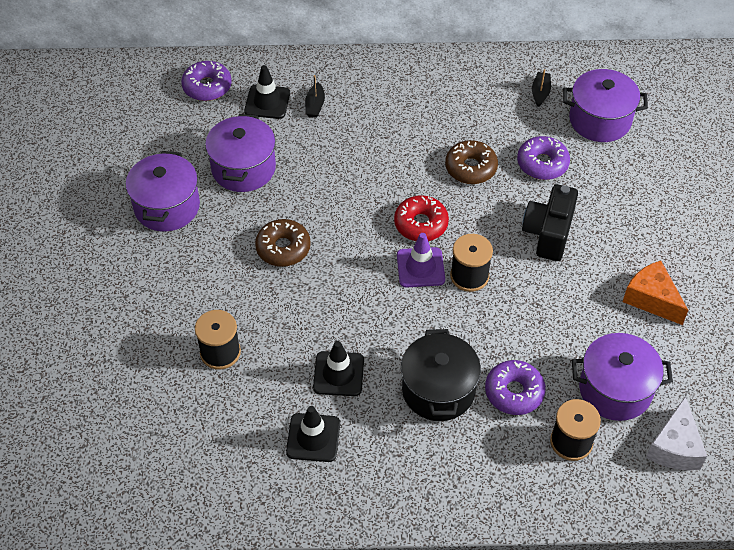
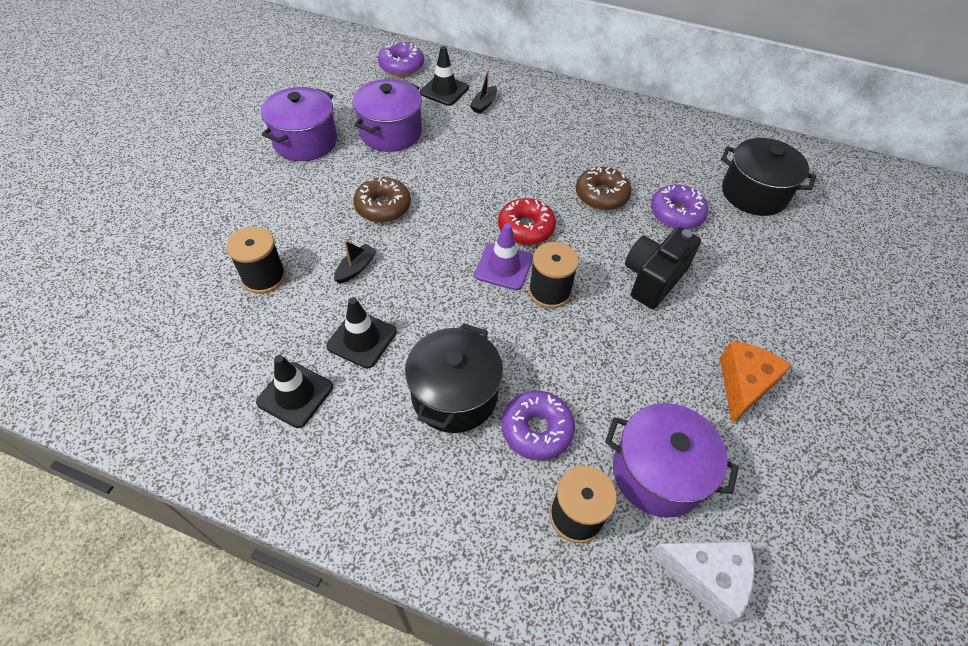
camera: 20 degrees right, 0 degrees up
black boat [532,69,551,107] -> black boat moved to [334,240,377,283]
purple pot [563,69,648,142] -> black pot [721,138,816,216]
orange cheese [623,261,688,325] -> orange cheese turned 45 degrees clockwise [720,341,792,424]
white cheese [646,396,707,470] -> white cheese turned 105 degrees counterclockwise [649,541,755,624]

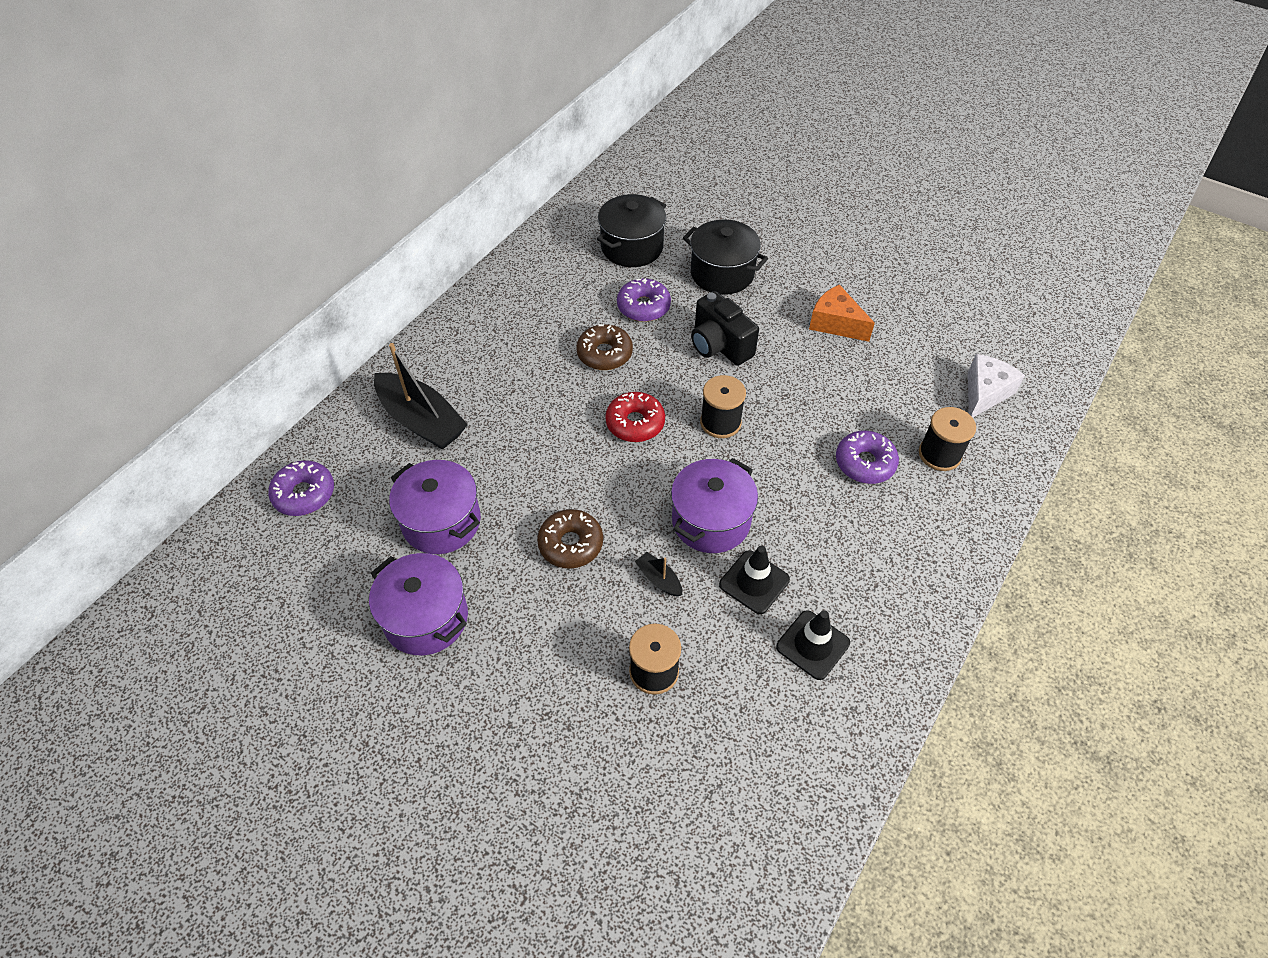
camera: 75 degrees left, 0 degrees up
black pot [405,323,503,433] -> black pot moved to [683,219,768,295]
black traffic cone [420,46,469,106] -> none
black boat [470,69,497,114] -> black boat [374,343,468,450], size x2.28
purple traffic cone [475,223,533,290] -> none
purple pot [605,403,739,518] -> purple pot moved to [671,458,758,553]

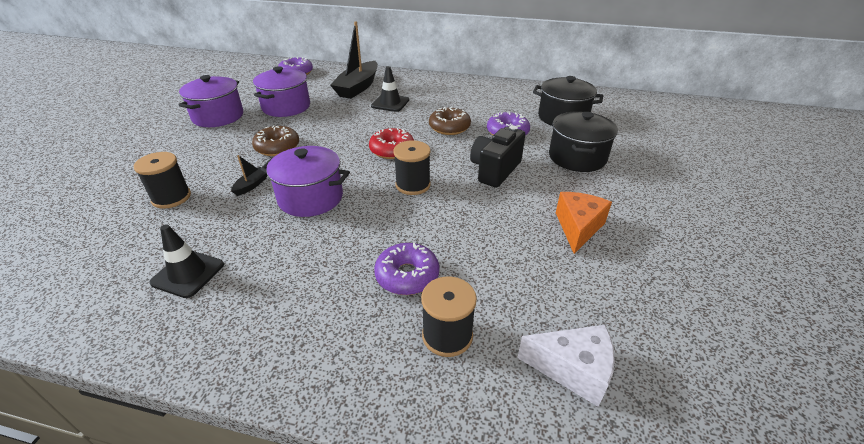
camera: 70 degrees right, 15 degrees down
black traffic cone [719,546,790,614] -> black traffic cone moved to [371,66,409,112]

